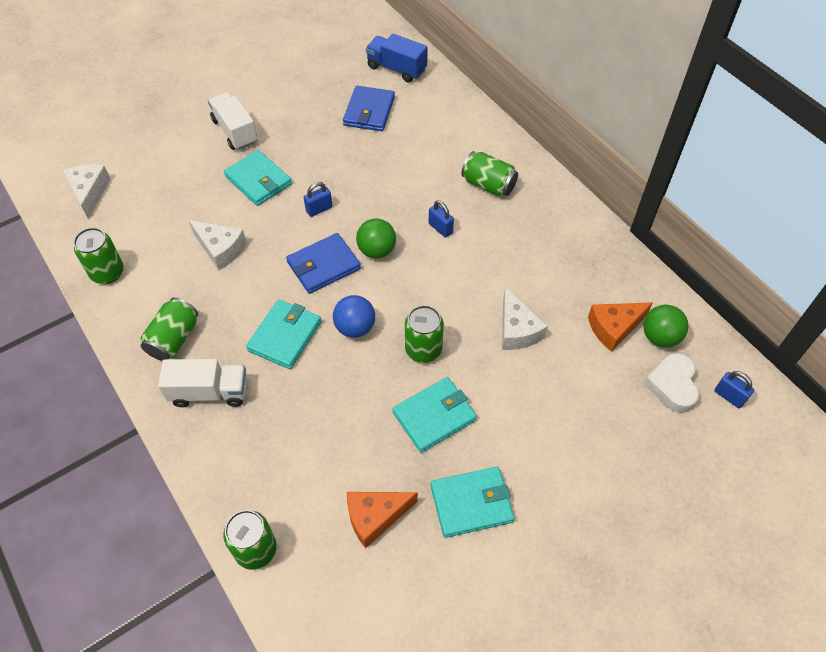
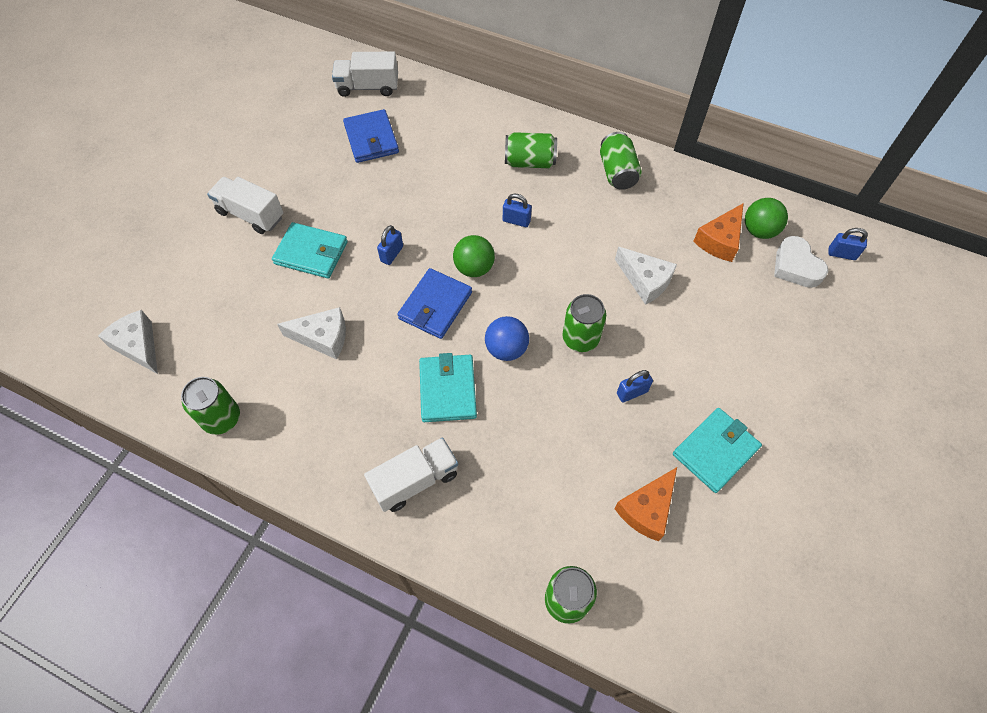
camera: 30 degrees left, 5 degrees up
green can [141,297,198,361] -> green can moved to [600,132,642,190]
blue truck [366,34,428,83] -> white truck [332,52,398,97]
turquoise wallet [393,377,477,453] -> blue padlock [617,370,653,402]

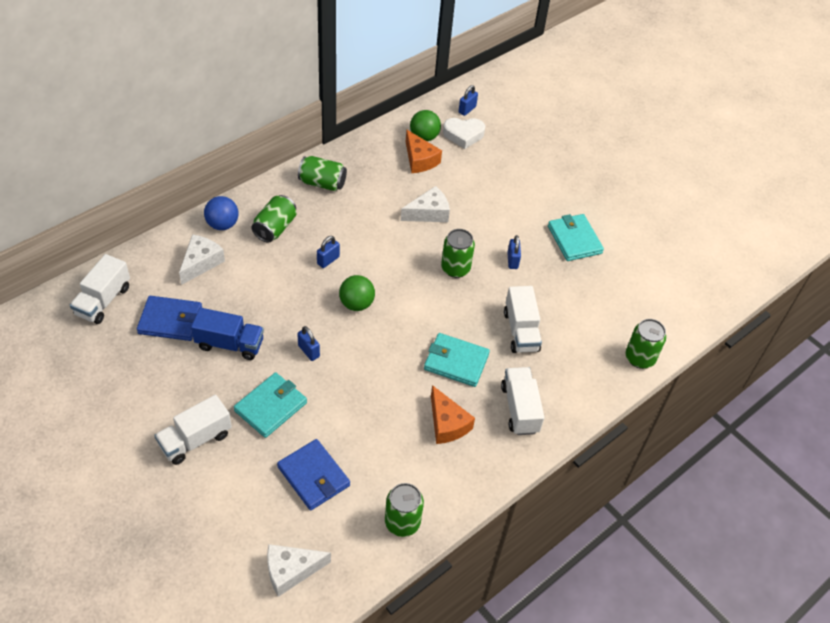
camera: 70 degrees left, 10 degrees down
white cheese [277,307,346,359] -> white cheese moved to [179,234,225,285]
blue wallet [397,268,472,339] -> blue wallet moved to [277,439,350,510]
blue ball [485,316,529,361] -> blue ball moved to [204,196,239,230]
orange cheese [614,467,677,541] -> orange cheese moved to [431,385,475,444]
none -> blue truck [191,308,264,360]
none -> white truck [504,286,542,353]

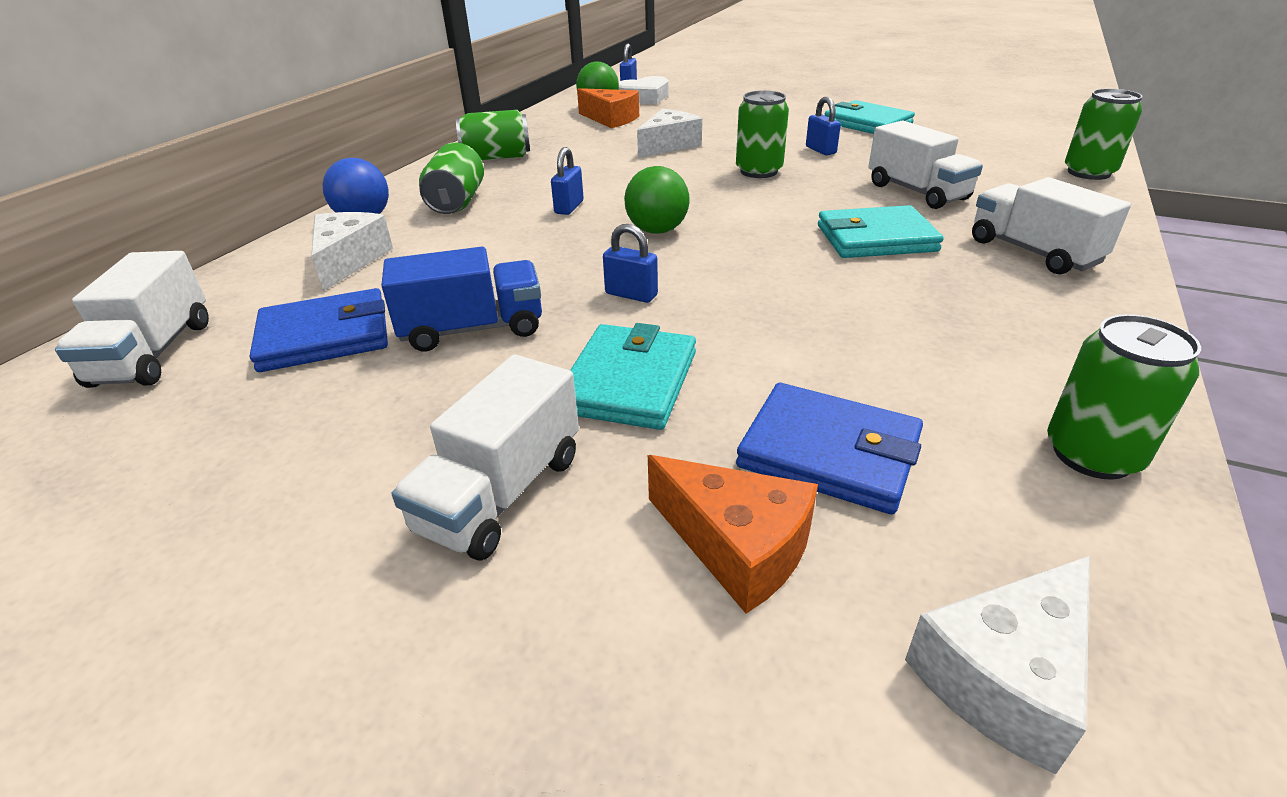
camera: 20 degrees left, 15 degrees down
orange cheese [431,385,475,444] -> orange cheese moved to [648,455,818,614]

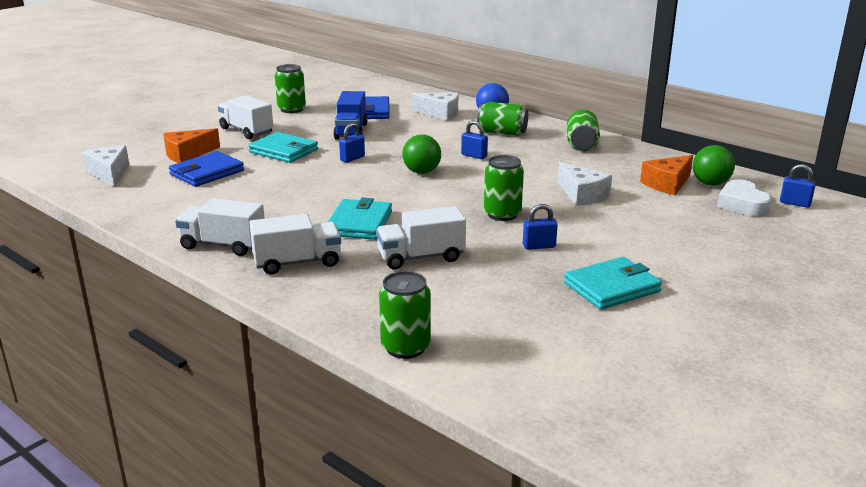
camera: 105 degrees right, 10 degrees down
white truck [55,251,209,388] -> white truck moved to [175,198,265,256]
green can [1047,314,1201,480] -> green can moved to [275,64,306,113]

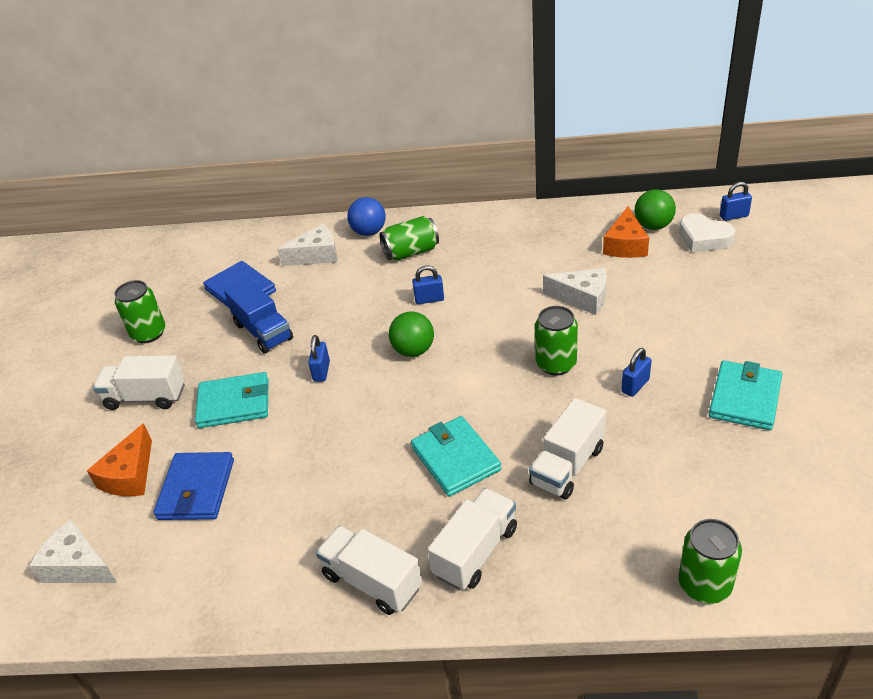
camera: 35 degrees left, 15 degrees up
white truck [175,198,265,256] -> white truck turned 60 degrees clockwise [316,526,422,615]
green can [567,110,600,151] -> none

